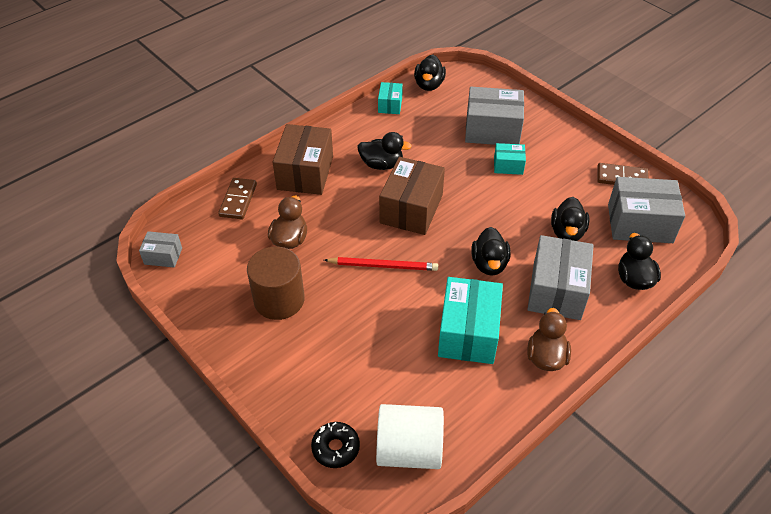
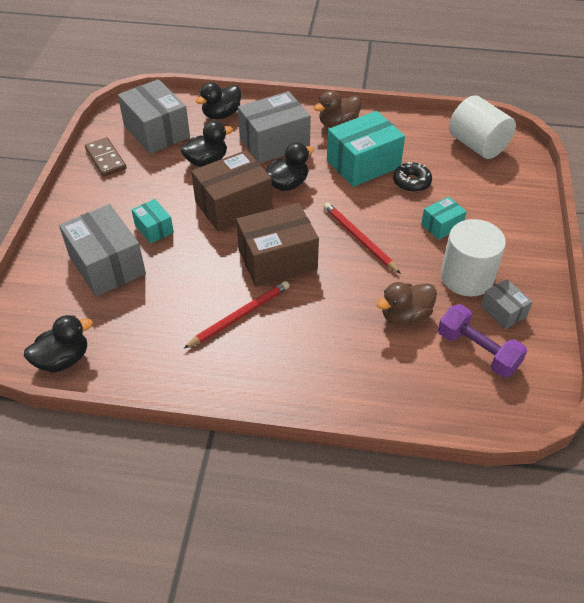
camera: 130 degrees left, 0 degrees up
grey box [139,231,182,268] -> grey box moved to [481,279,532,329]
brown domino [218,178,257,219] -> none
brown cylinder [247,246,305,320] -> white cylinder [441,219,506,297]
brown box [273,124,333,195] -> brown box moved to [191,150,272,232]
black donut [311,422,360,468] -> black donut moved to [393,162,432,192]
black duck [357,132,412,170] -> red pencil [183,281,290,349]
turquoise box [378,82,403,114] -> turquoise box moved to [421,197,467,240]
none -> purple dumbbell [438,304,527,378]

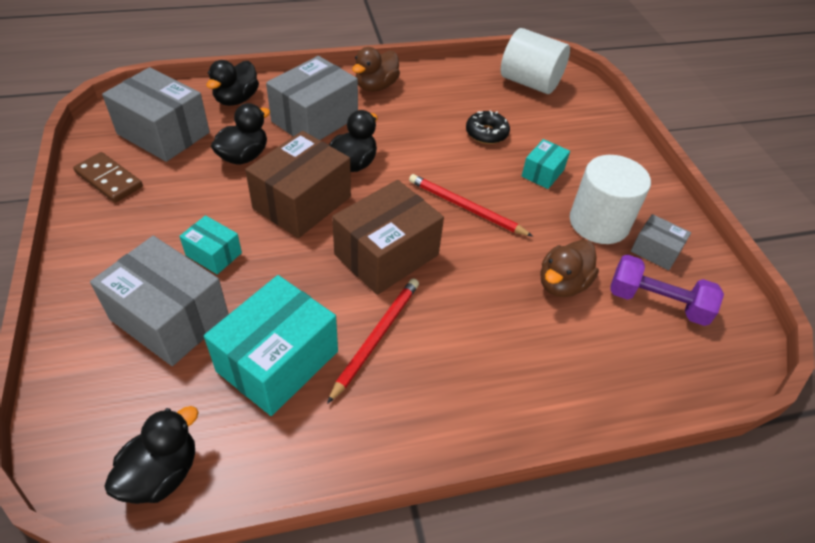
camera: 25 degrees left, 0 degrees up
turquoise box [327,111,405,187] -> turquoise box moved to [204,275,338,416]

